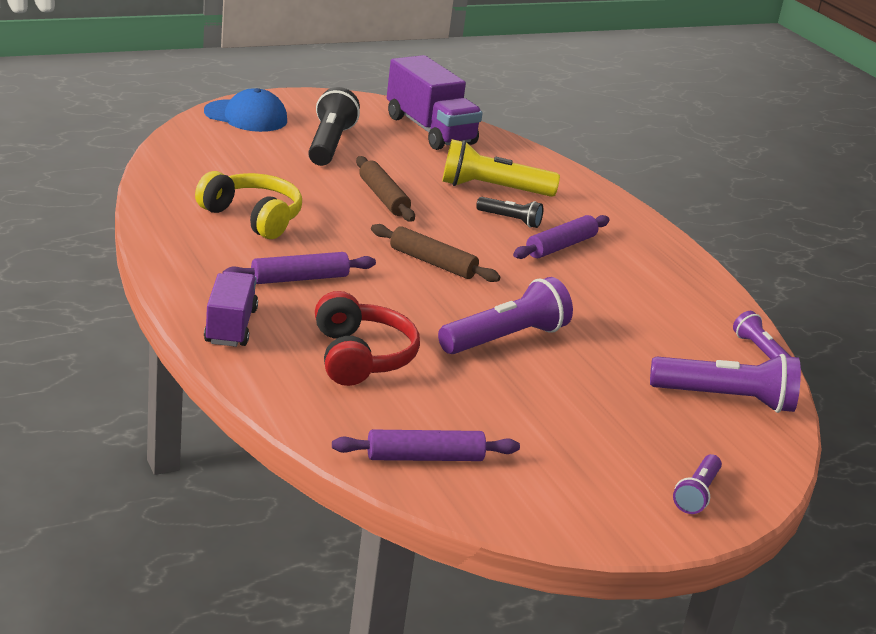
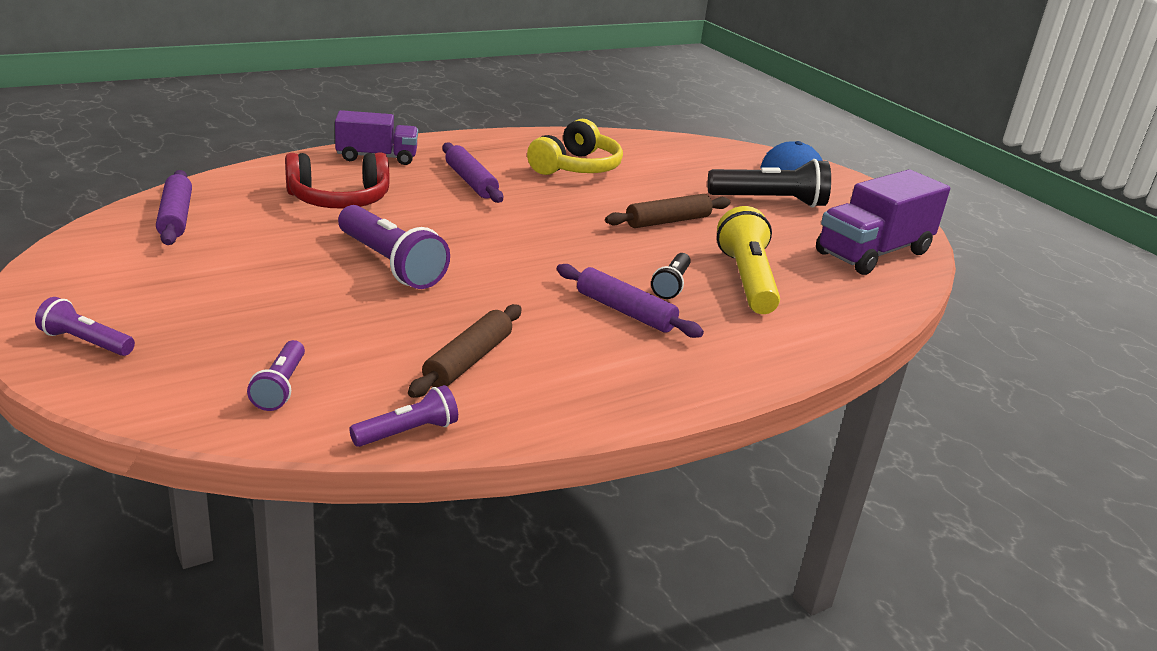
camera: 85 degrees right, 0 degrees up
brown rolling pin [371,224,500,282] -> brown rolling pin moved to [408,304,522,398]
purple flashlight [650,354,801,413] -> purple flashlight [247,340,305,411], size x0.55

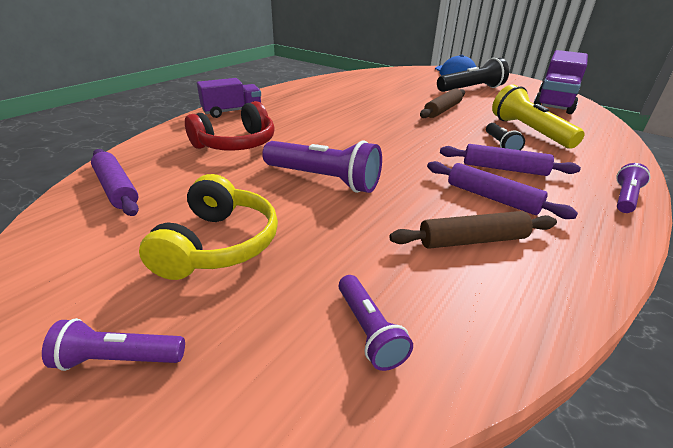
camera: 20 degrees left, 5 degrees up
purple flashlight [349,385,458,447] -> purple flashlight moved to [616,163,651,213]
brown rolling pin [408,304,522,398] -> brown rolling pin turned 75 degrees clockwise [389,211,557,249]
purple rolling pin [442,142,503,203] -> purple rolling pin moved to [427,161,578,219]
yellow headphones [527,119,623,175] -> yellow headphones moved to [139,174,278,280]

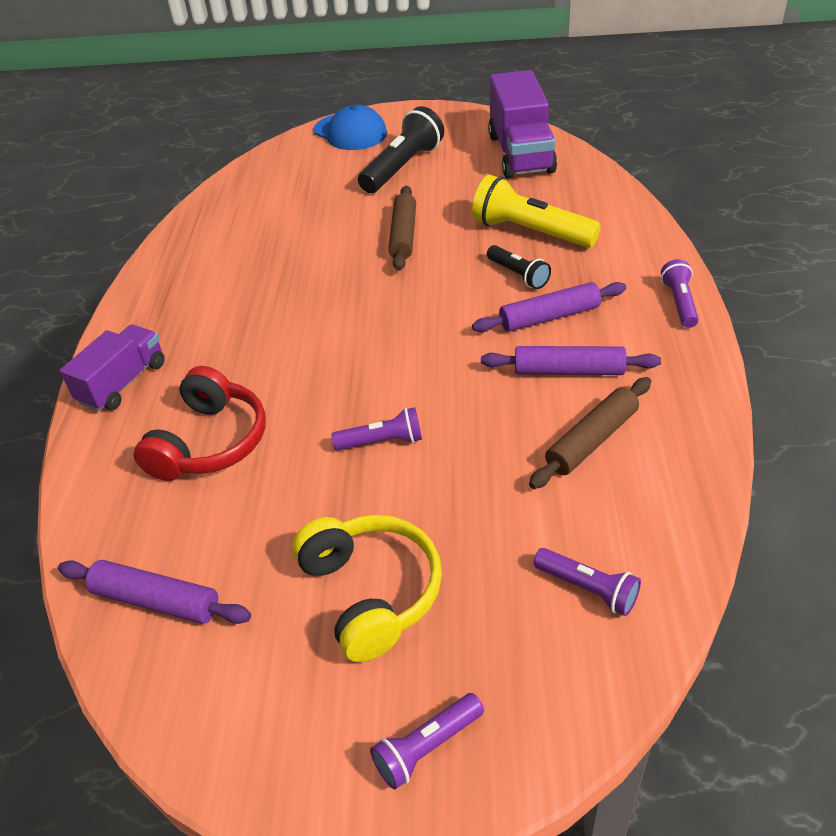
camera: 30 degrees left, 10 degrees up
purple flashlight [262,141,382,193] -> purple flashlight [331,407,422,450], size x0.55

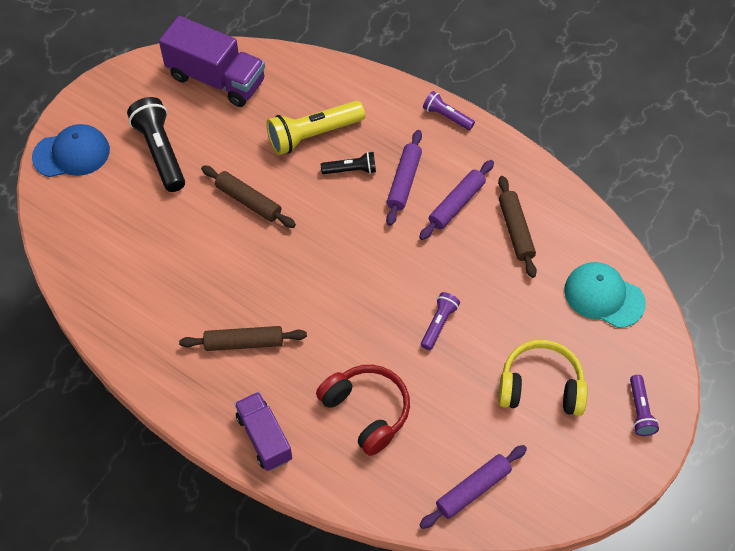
camera: 60 degrees left, 15 degrees up
purple flashlight [533,548,641,616] -> turquoise cap [564,262,646,328]
none -> brown rolling pin [179,326,307,351]

